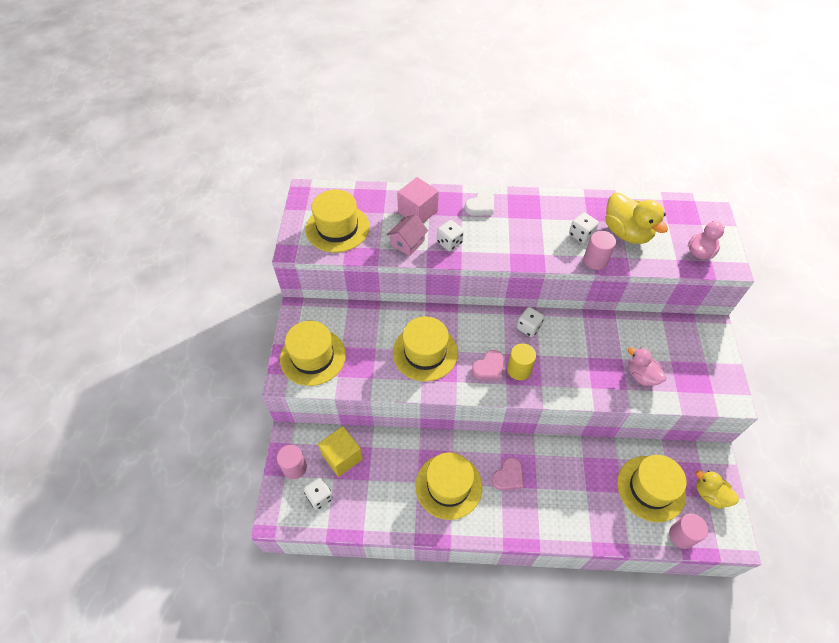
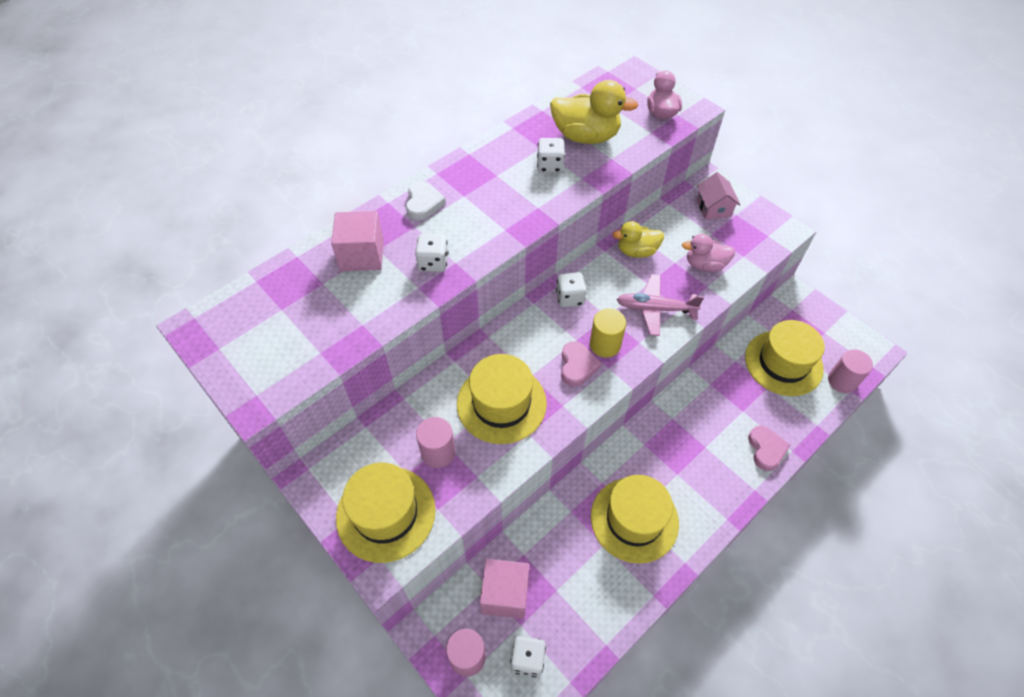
camera: 45 degrees left, 0 degrees up
yellow hat [306,190,370,253] -> none
yellow cube [318,426,363,477] -> pink cube [480,559,529,619]
pink house [387,214,428,256] -> pink house moved to [697,172,740,220]
pink heart [492,457,524,491] -> pink heart moved to [748,426,790,471]
pink cylinder [583,231,616,270] -> pink cylinder moved to [416,417,456,468]
yellow duck [696,471,739,509] -> yellow duck moved to [613,221,664,258]
none -> pink plane [616,274,704,336]

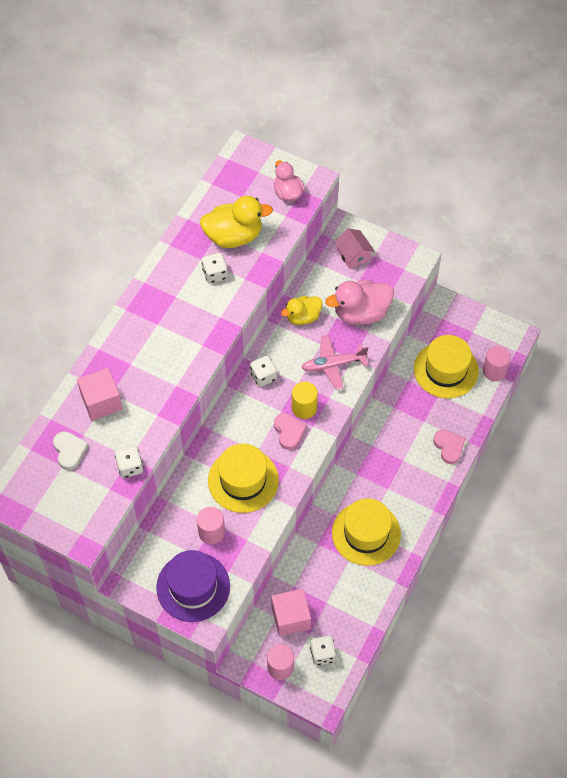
camera: 20 degrees left, 5 degrees up
yellow hat [336,463,436,563] -> purple hat [156,550,230,622]
white heart [406,181,446,220] -> white heart moved to [53,431,89,470]
white dice [415,234,449,272] -> white dice moved to [115,446,143,478]
pink duck [682,234,735,272] -> pink duck [325,280,394,325], size x1.58

